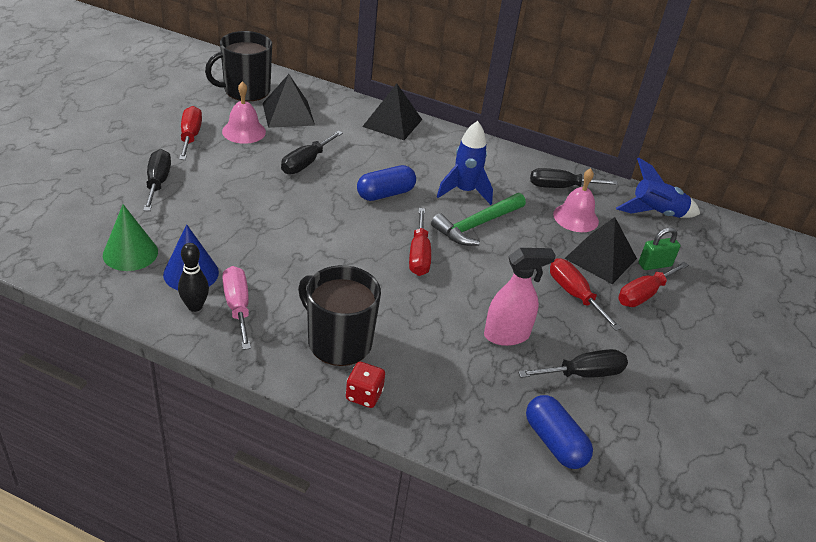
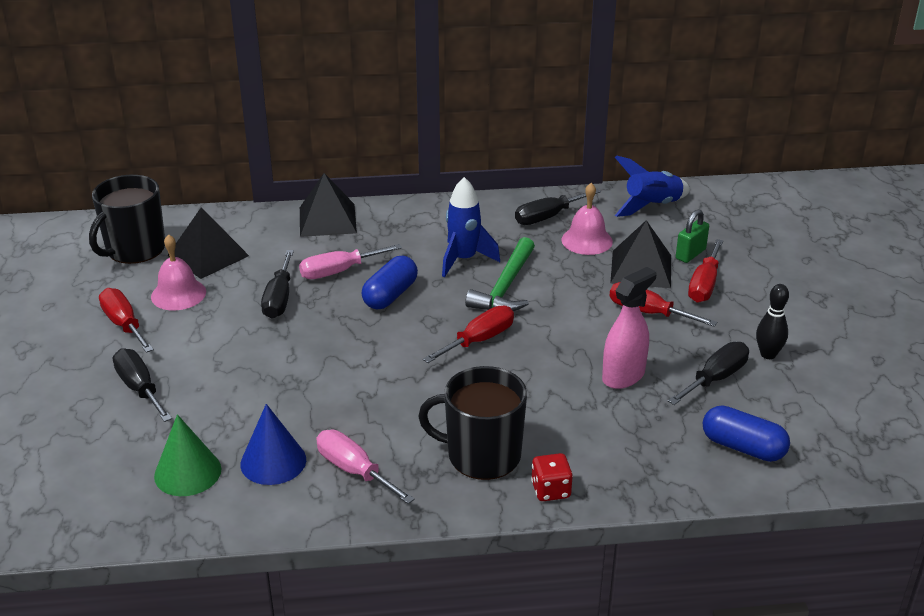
camera: 25 degrees left, 5 degrees down
black bowling pin [178,243,209,312] -> black bowling pin moved to [756,284,789,359]
red screwdriver [409,208,431,276] -> red screwdriver turned 105 degrees counterclockwise [423,306,514,363]
none -> pink screwdriver [299,244,402,279]

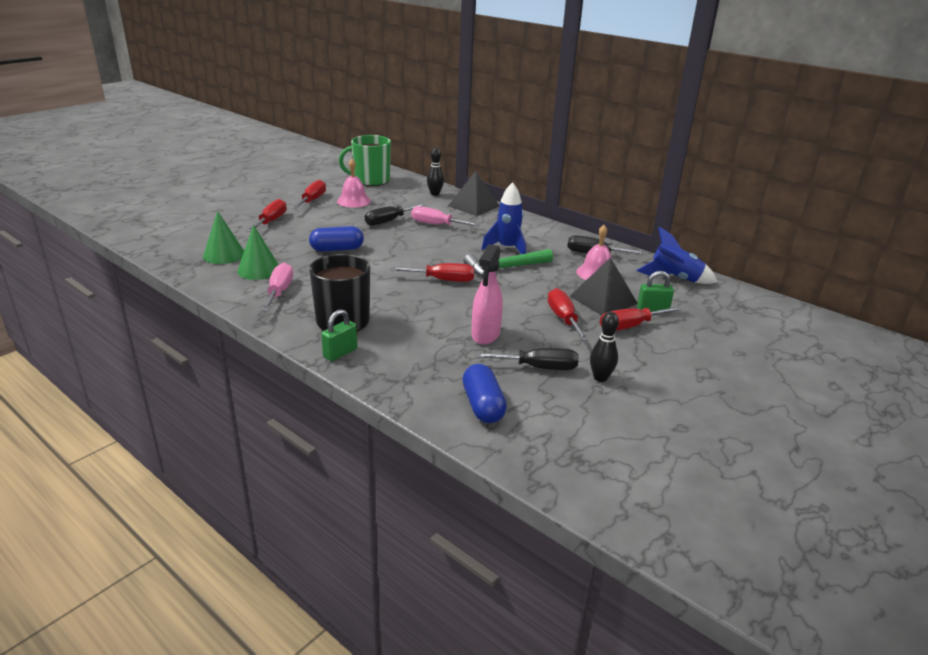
camera: 45 degrees right, 5 degrees down
black mug [89,175,165,264] -> green mug [339,135,391,186]
black screwdriver [113,348,172,422] -> red screwdriver [246,199,287,232]
black pyramid [167,207,249,279] -> none
blue cone [241,404,306,485] -> green cone [237,225,279,280]
blue capsule [362,256,418,309] -> blue capsule moved to [309,226,364,252]
red dice [531,453,573,501] -> green padlock [321,309,358,361]
pink spray bottle [602,267,656,389] -> pink spray bottle turned 105 degrees clockwise [472,244,503,345]
none -> black bowling pin [427,148,444,196]

